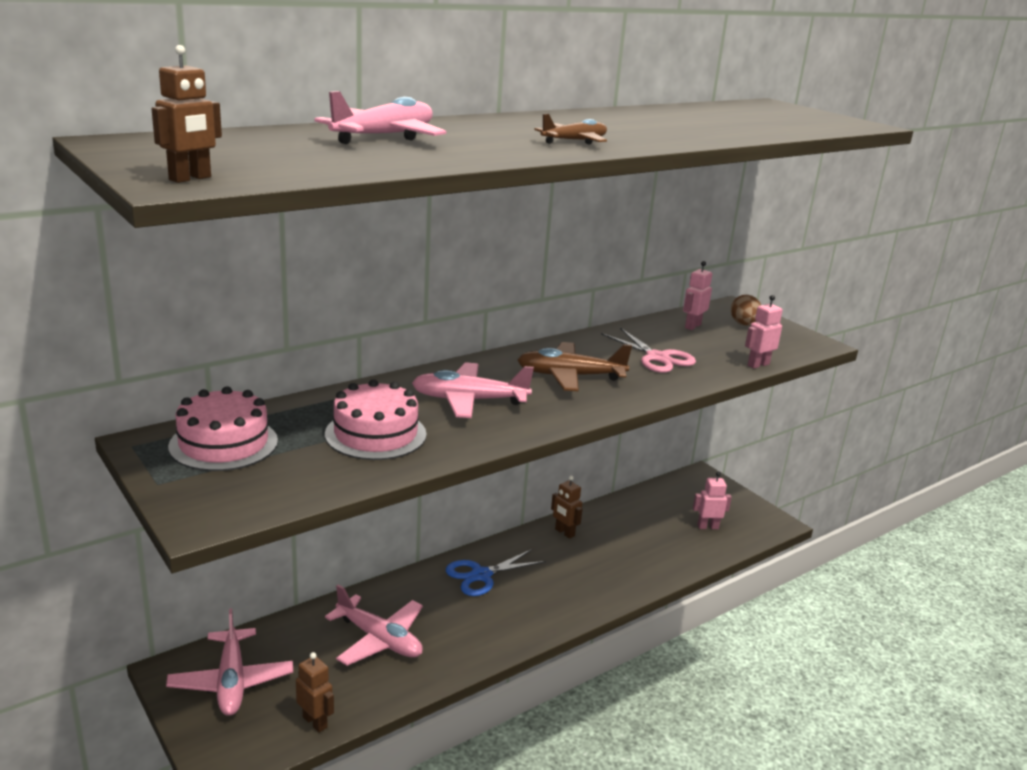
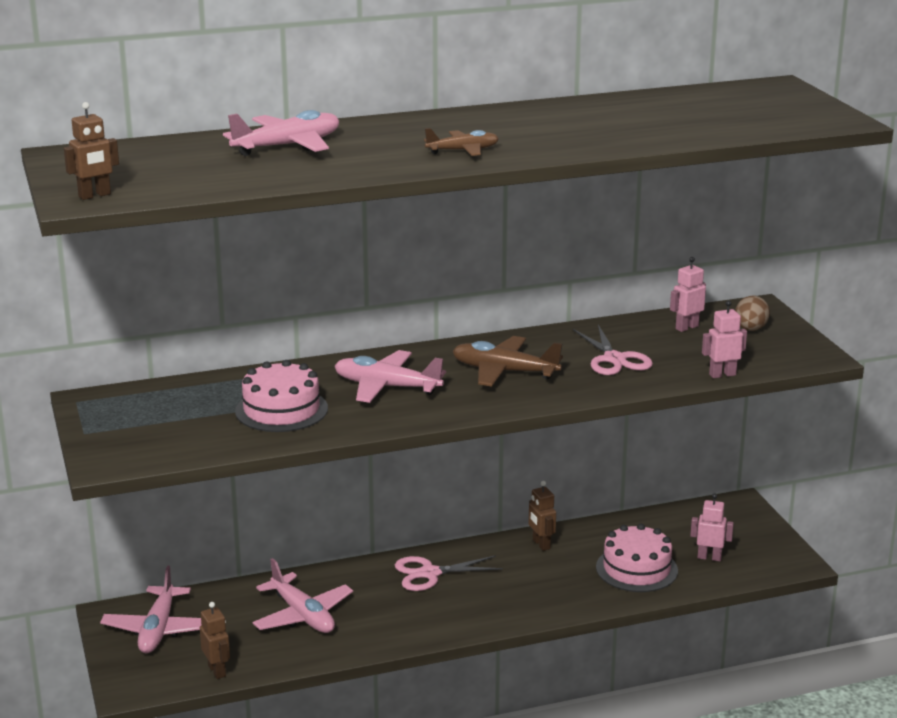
camera: 20 degrees right, 0 degrees up
pink cake [168,387,278,471] -> pink cake moved to [596,524,678,592]
blue scissors [446,549,546,596] -> pink scissors [395,555,503,591]

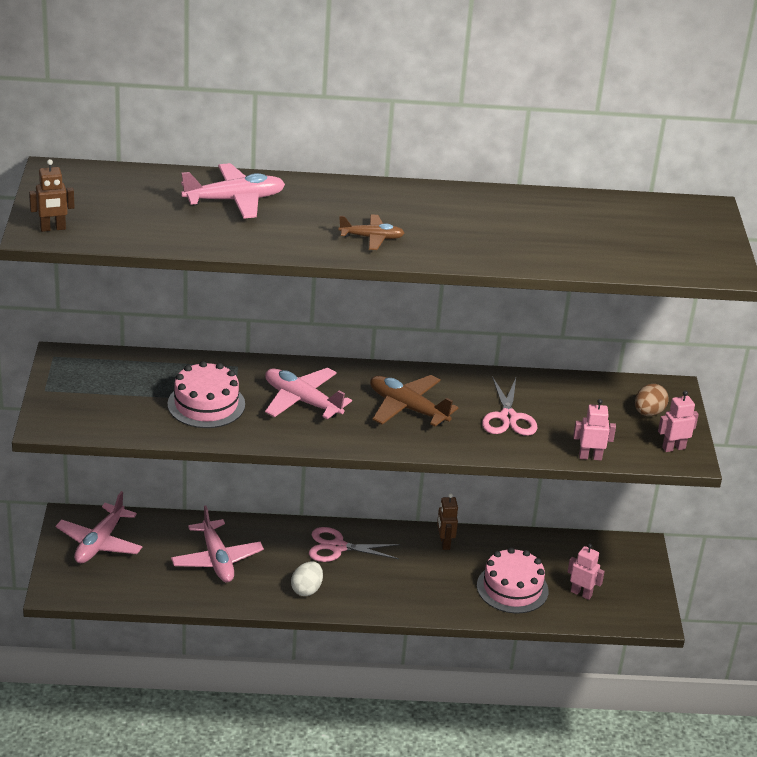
camera: 15 degrees right, 10 degrees up
brown robot [200,602,230,679] -> none
pink robot [670,257,706,332] -> pink robot moved to [658,391,699,452]
none -> white egg [291,562,323,596]

